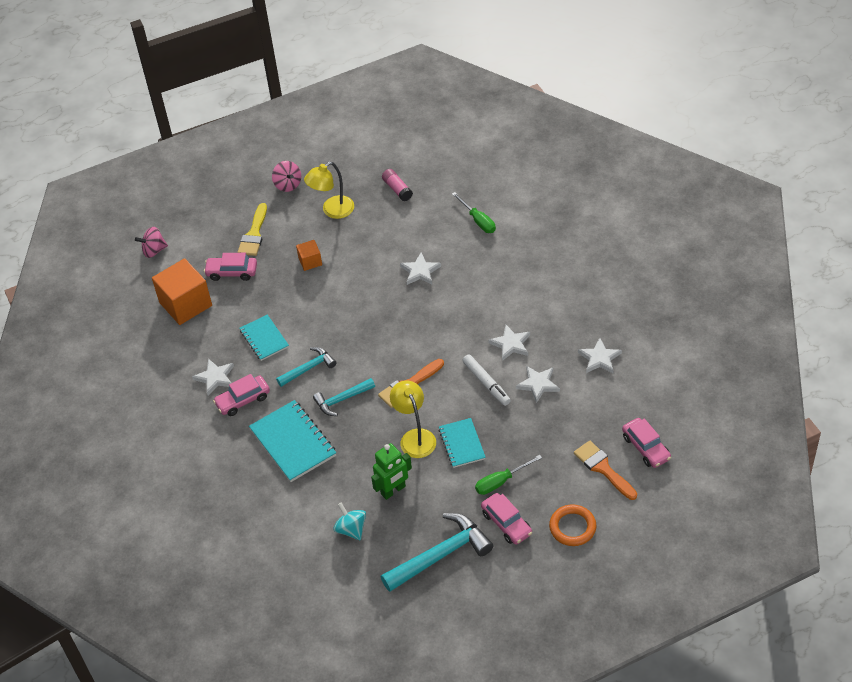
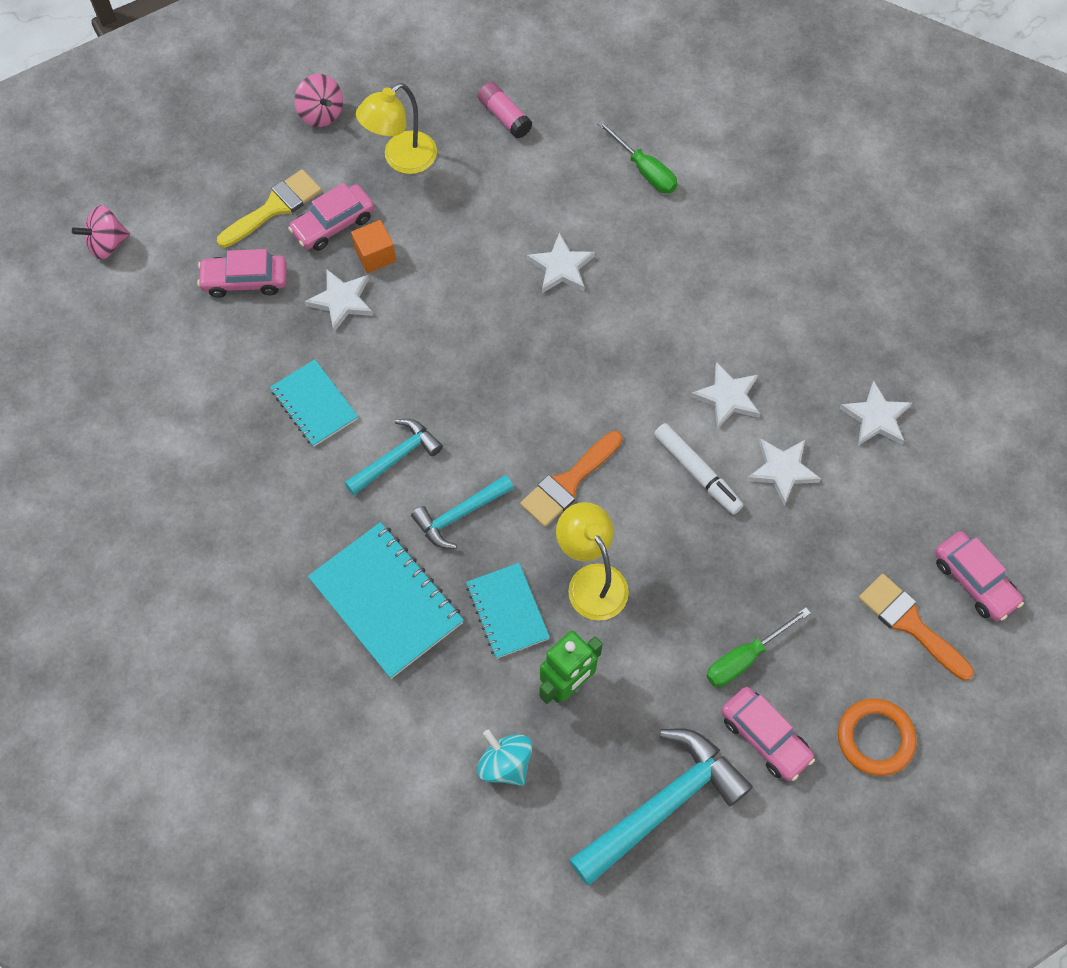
camera: 10 degrees left, 15 degrees up
orange cube [152,258,212,325] -> none
white star [192,358,234,395] -> white star moved to [305,270,373,332]
pink car [213,374,270,416] -> pink car moved to [288,183,374,251]
yellow brush [238,203,267,256] -> yellow brush turned 135 degrees counterclockwise [217,169,322,248]
turquoise notebook [439,418,486,468] -> turquoise notebook moved to [466,563,550,659]

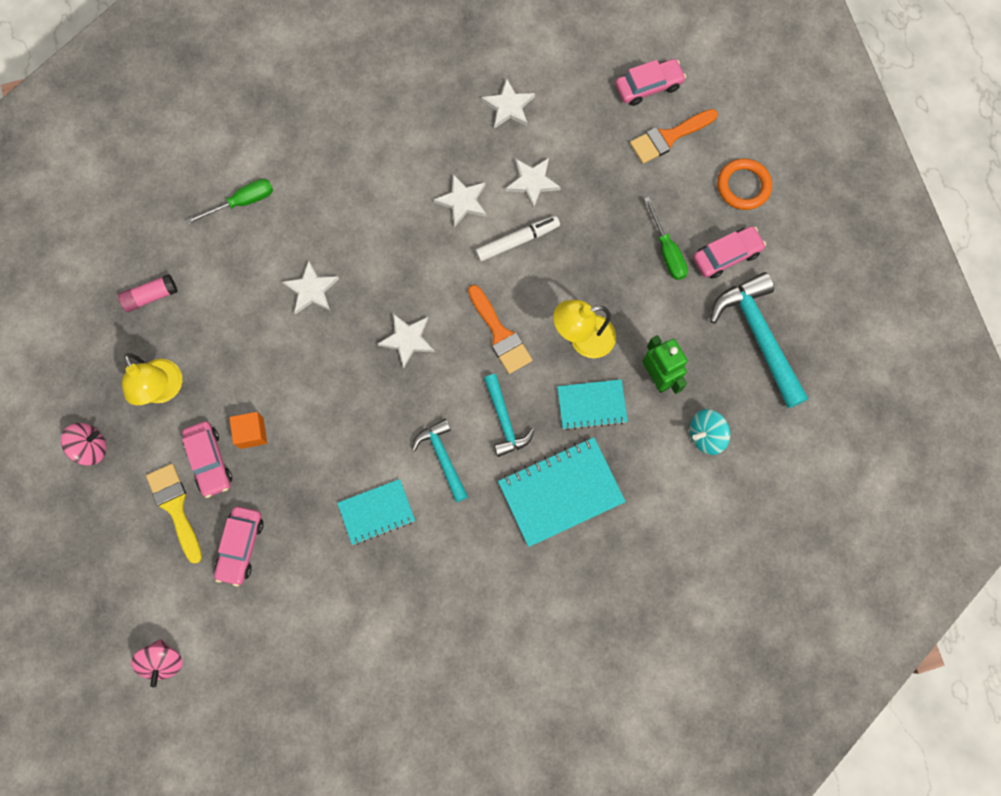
camera: 75 degrees left, 10 degrees up
white star [305,270,373,332] -> white star moved to [378,313,435,369]

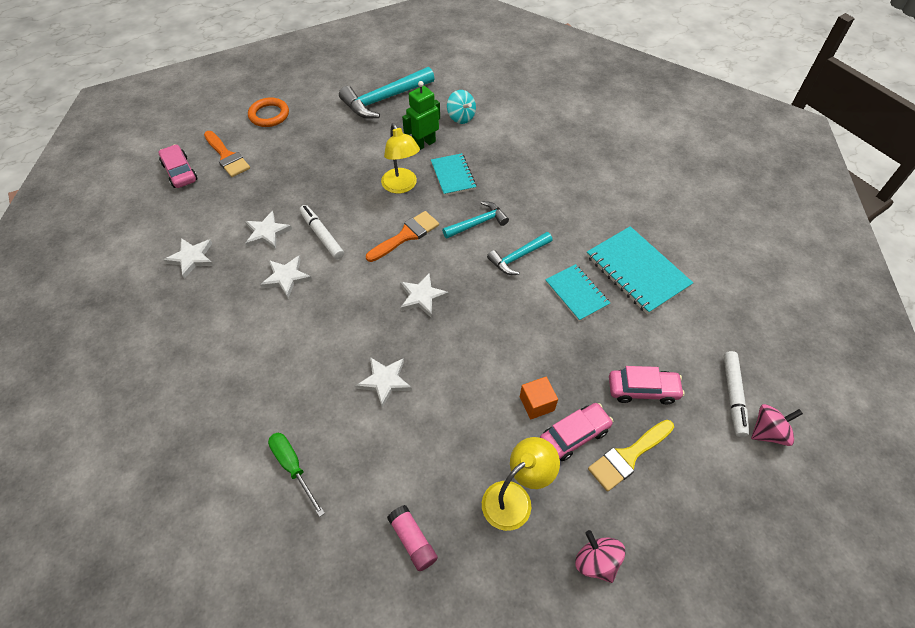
camera: 100 degrees left, 20 degrees down
turquoise notebook [498,437,626,547] -> turquoise notebook moved to [587,226,693,315]
green screwdriver [644,197,688,280] -> none
pink car [693,226,766,279] -> none
none -> white marker [723,351,749,437]

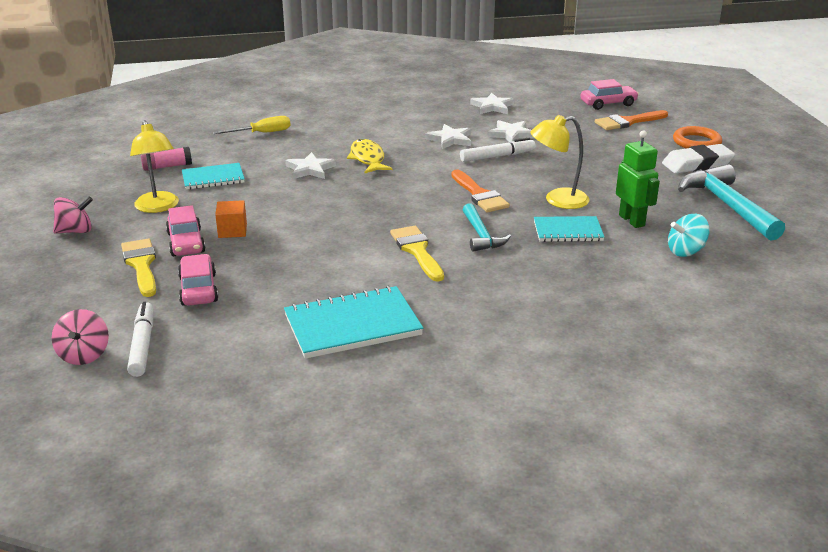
camera: 105 degrees right, 25 degrees down
green screwdriver [268,433,325,517] -> yellow screwdriver [213,116,291,134]
white star [400,273,449,317] -> none
turquoise hammer [487,232,553,275] -> yellow brush [390,226,444,282]
turquoise notebook [545,264,610,321] -> turquoise notebook moved to [182,163,245,190]
pink car [609,366,685,404] -> pink car turned 150 degrees clockwise [178,254,218,306]
white marker [723,351,749,437] -> white marker turned 60 degrees clockwise [127,302,153,377]
none -> yellow fish [347,139,393,173]
none -> white eraser [662,144,735,174]

